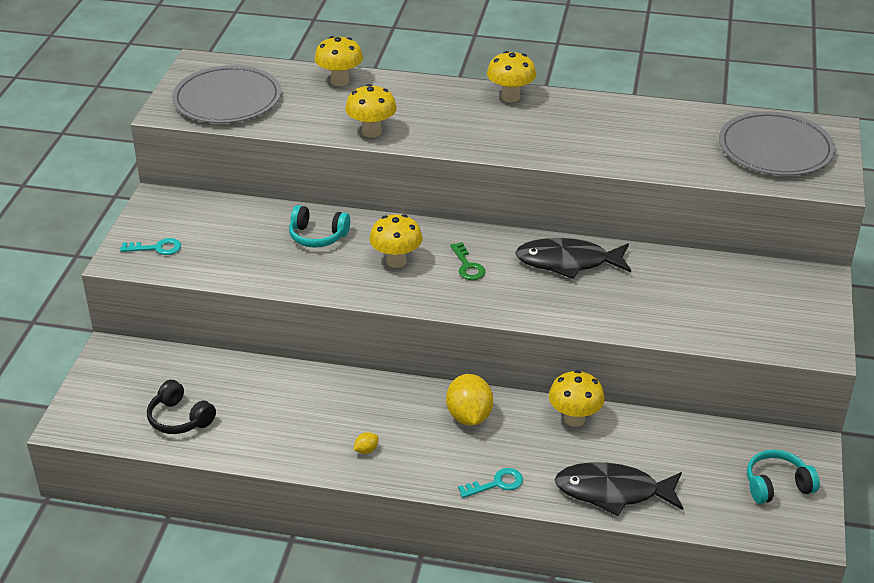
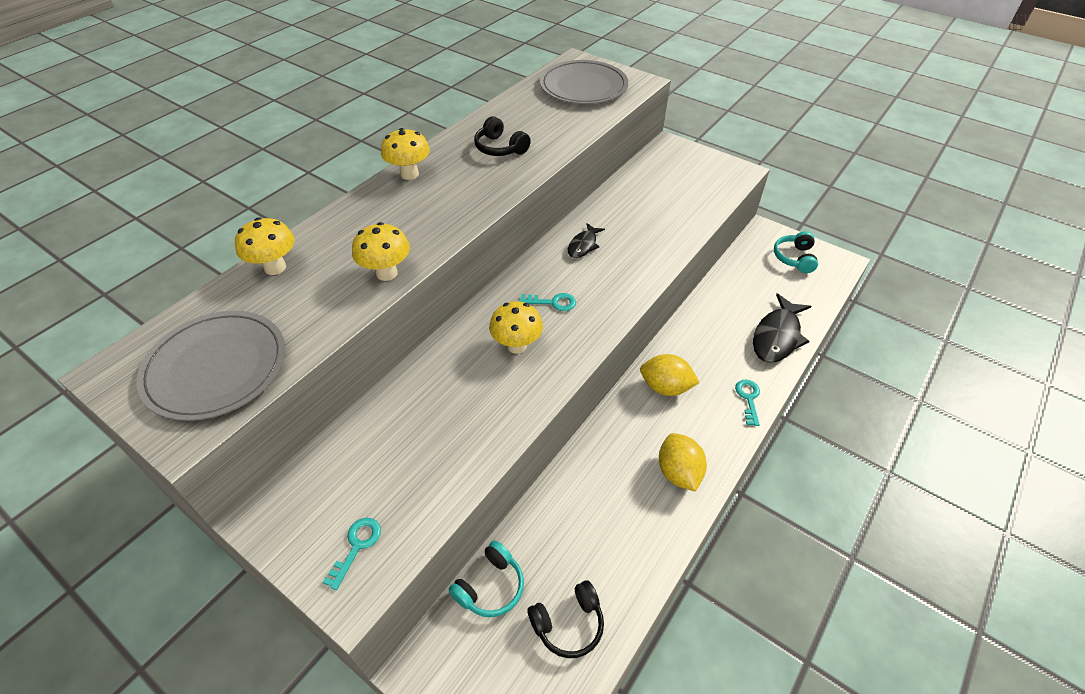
camera: 65 degrees left, 10 degrees up
turquoise headphones [289,205,350,248] -> turquoise headphones moved to [449,541,524,617]
yellow lemon [353,432,379,454] -> yellow lemon [659,433,707,492], size x2.32
green key [450,242,486,280] -> turquoise key [519,293,576,311]
black fish [515,238,631,279] -> black fish [568,223,605,258], size x0.56
yellow mushroom [549,370,605,427] -> none
none -> black headphones [474,116,531,156]

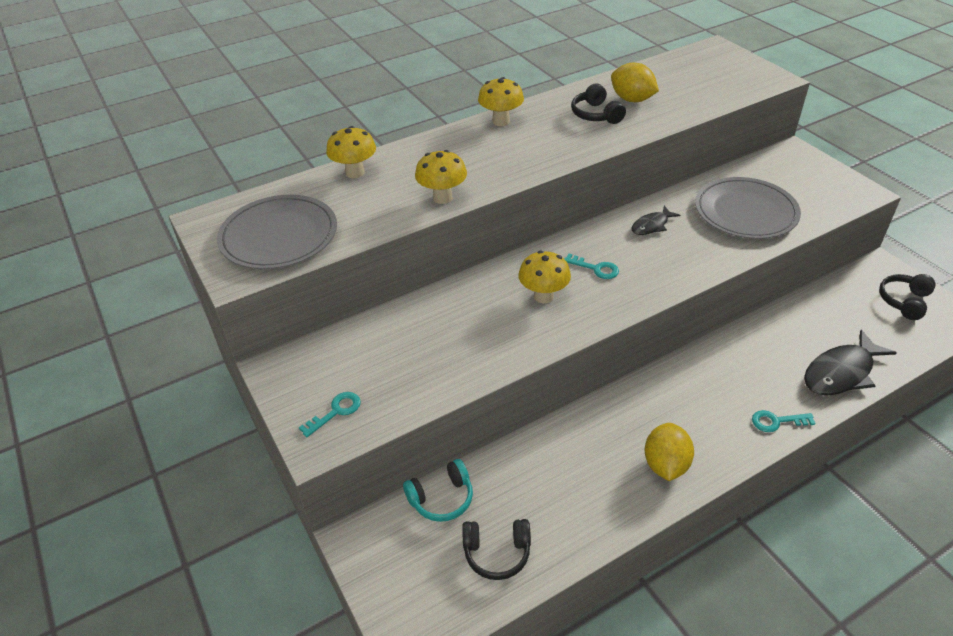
camera: 25 degrees right, 5 degrees down
grey plate [540,60,628,104] -> grey plate moved to [695,177,801,239]
yellow lemon [640,354,700,396] -> yellow lemon moved to [611,63,659,102]
turquoise key [735,379,760,426] -> turquoise key turned 120 degrees counterclockwise [752,410,816,432]
turquoise headphones [774,231,818,273] -> black headphones [879,274,936,320]

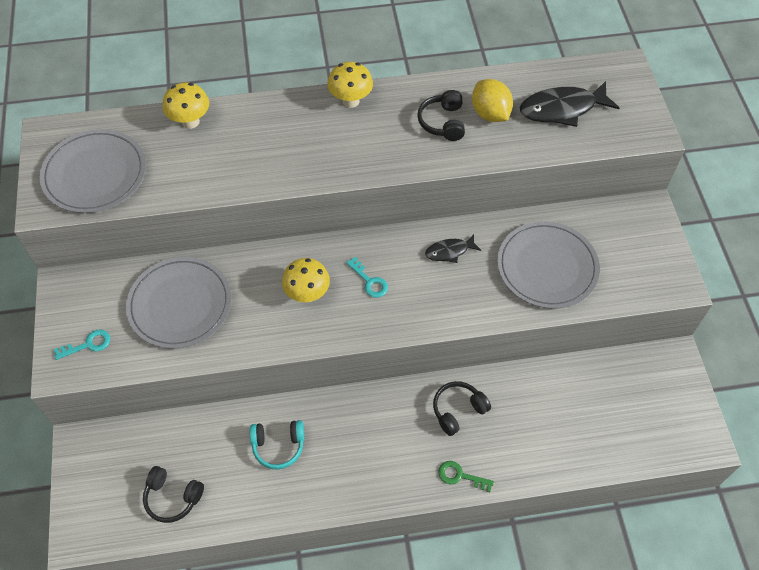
camera: 20 degrees right, 15 degrees up
turquoise headphones [403,459,473,522] -> turquoise headphones moved to [250,420,304,469]
yellow mushroom [415,150,467,204] -> none
yellow lemon [645,423,694,481] -> none
turquoise key [752,410,816,432] -> green key [438,461,494,492]
black fish [804,330,897,395] -> black fish moved to [520,81,620,127]
black headphones [879,274,936,320] -> black headphones moved to [433,381,491,436]
none -> grey plate [126,257,232,349]

